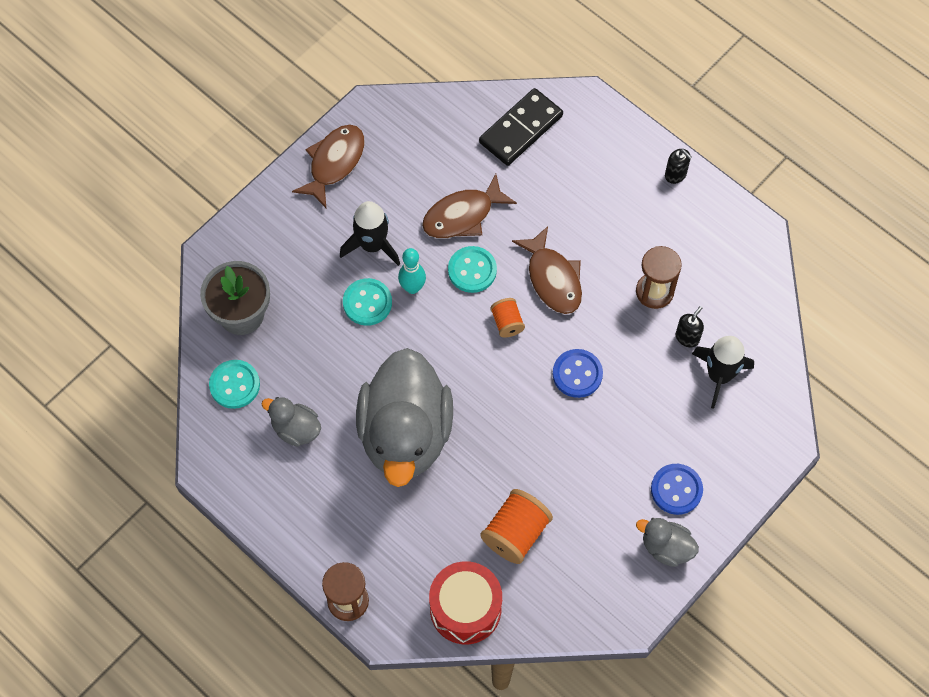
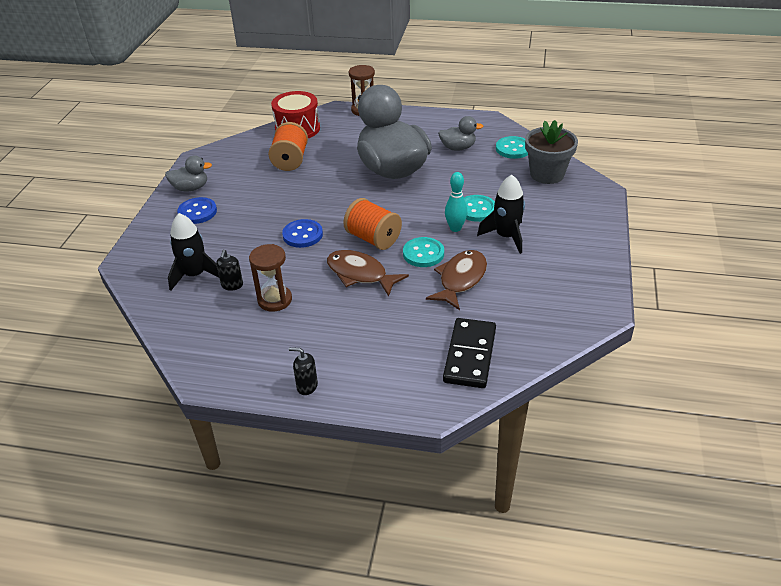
camera: 150 degrees right, 25 degrees down
brown fish [292,125,364,208] -> none
orange spool [490,298,525,337] -> orange spool [343,198,402,250], size x1.75

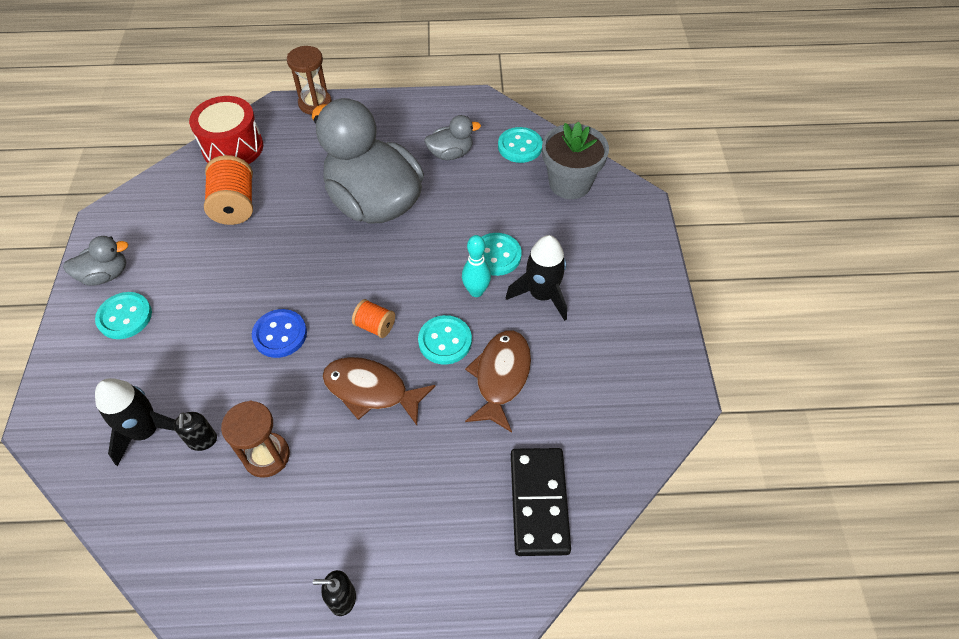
camera: 15 degrees left, 15 degrees up
blue button [177,197,217,224] -> turquoise button [95,292,152,339]
orange spool [343,198,402,250] -> orange spool [352,299,395,338], size x0.57

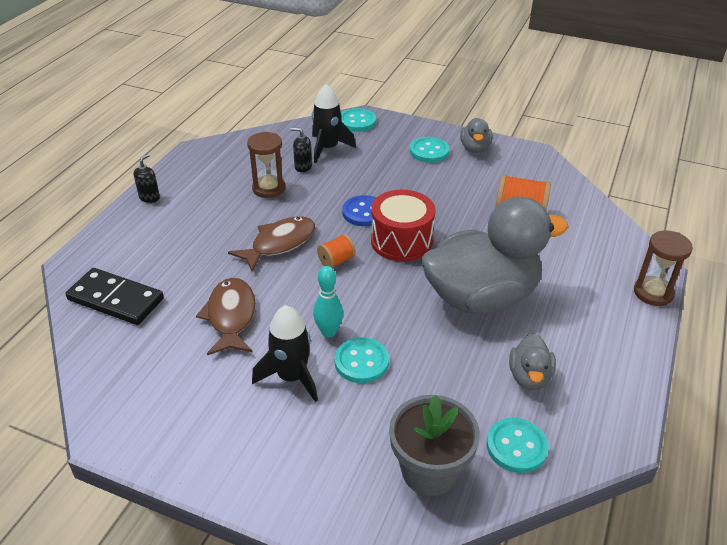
camera: 115 degrees right, 15 degrees down
red drum [189,96,263,164] -> red drum moved to [371,190,435,262]
turquoise button [418,315,472,365] -> turquoise button moved to [341,108,376,132]
brown fish [465,331,531,433] -> brown fish turned 135 degrees counterclockwise [196,278,256,355]

